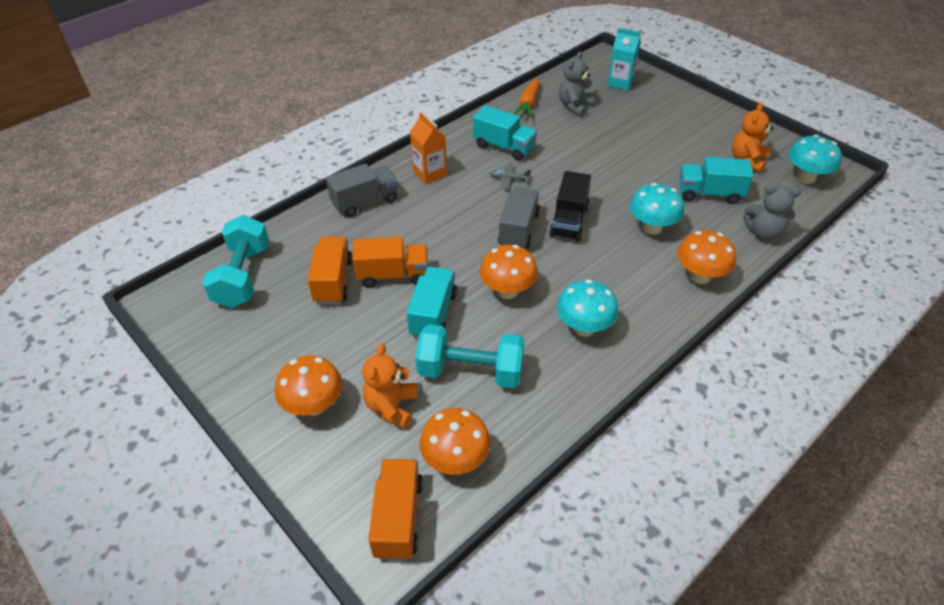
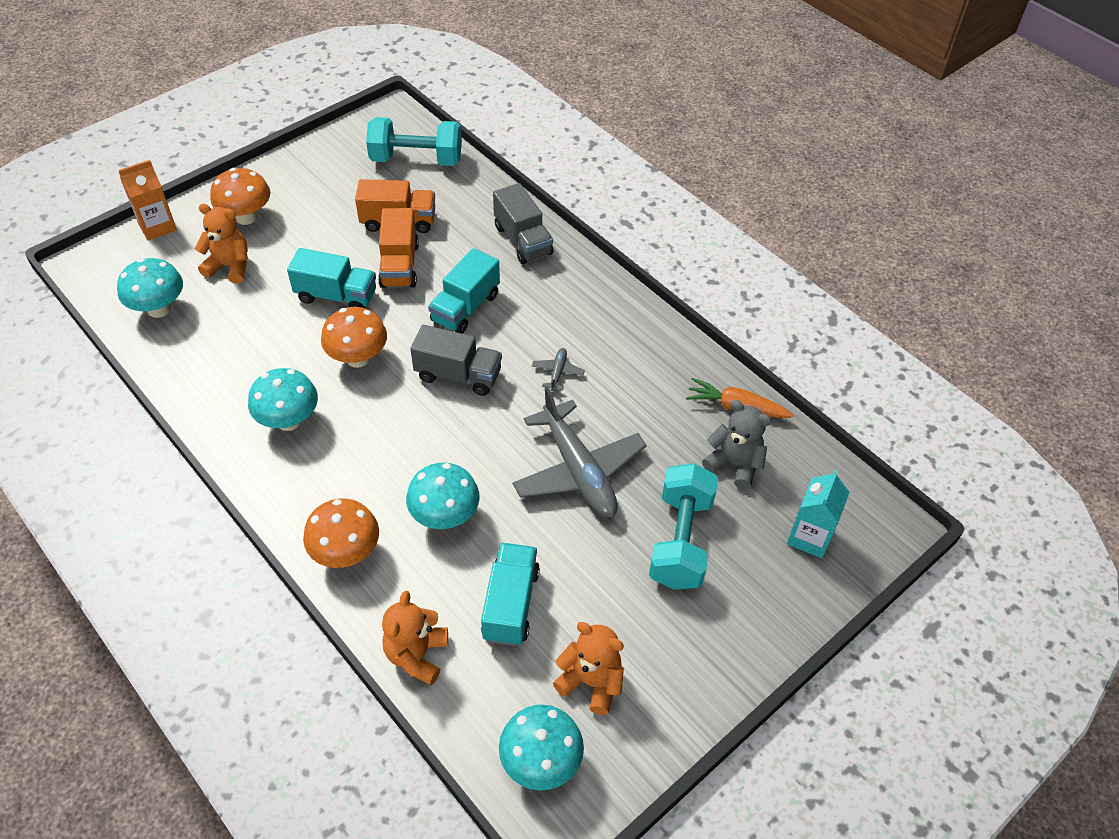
camera: 90 degrees right, 5 degrees up
orange truck [368,459,423,560] -> none
orange carton [410,112,447,184] -> orange carton moved to [118,160,177,241]
turquoise dumbbell [415,324,525,388] -> turquoise dumbbell moved to [649,463,718,590]
orange mushroom [420,408,491,475] -> turquoise mushroom [117,258,183,318]
turquoise truck [473,105,537,161] -> turquoise truck moved to [428,248,500,334]
black truck [549,171,591,241] -> none
grey teddy bear [743,185,801,241] -> orange teddy bear [382,591,448,686]
none -> grey plane [512,387,647,518]

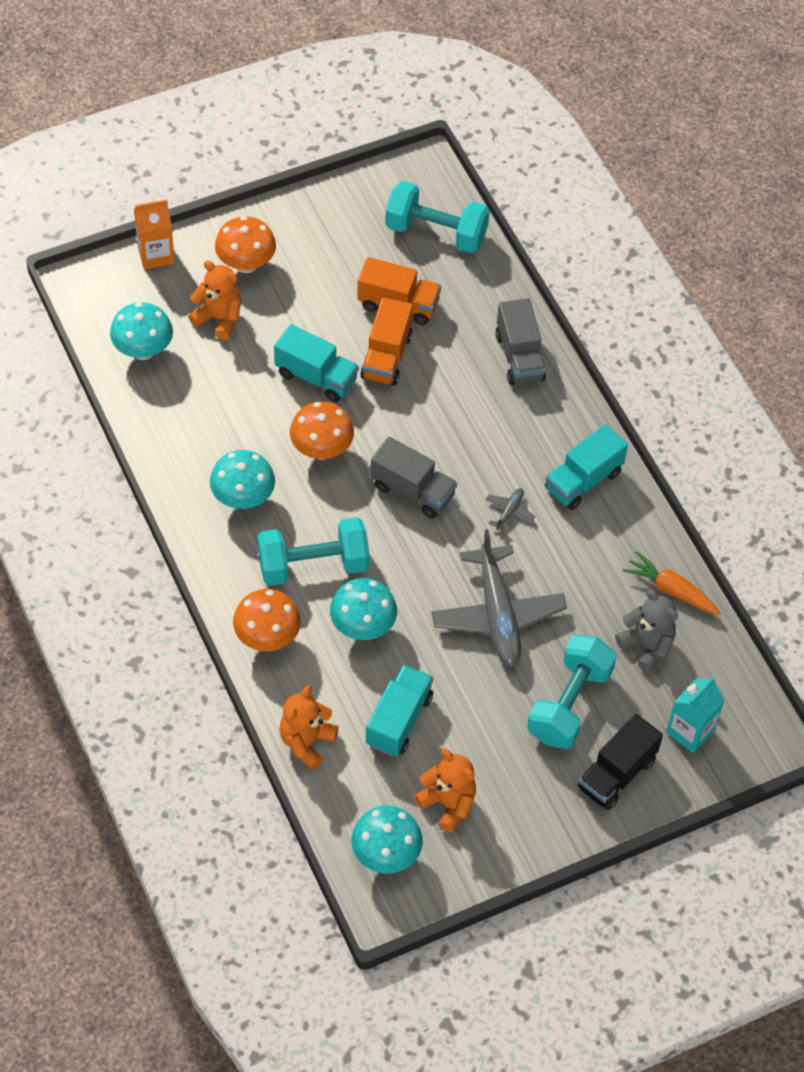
camera: 15 degrees right, 5 degrees up
turquoise truck [428,248,500,334] -> turquoise truck moved to [545,424,628,510]
none -> turquoise dumbbell [257,517,370,586]
none -> black truck [577,714,663,810]

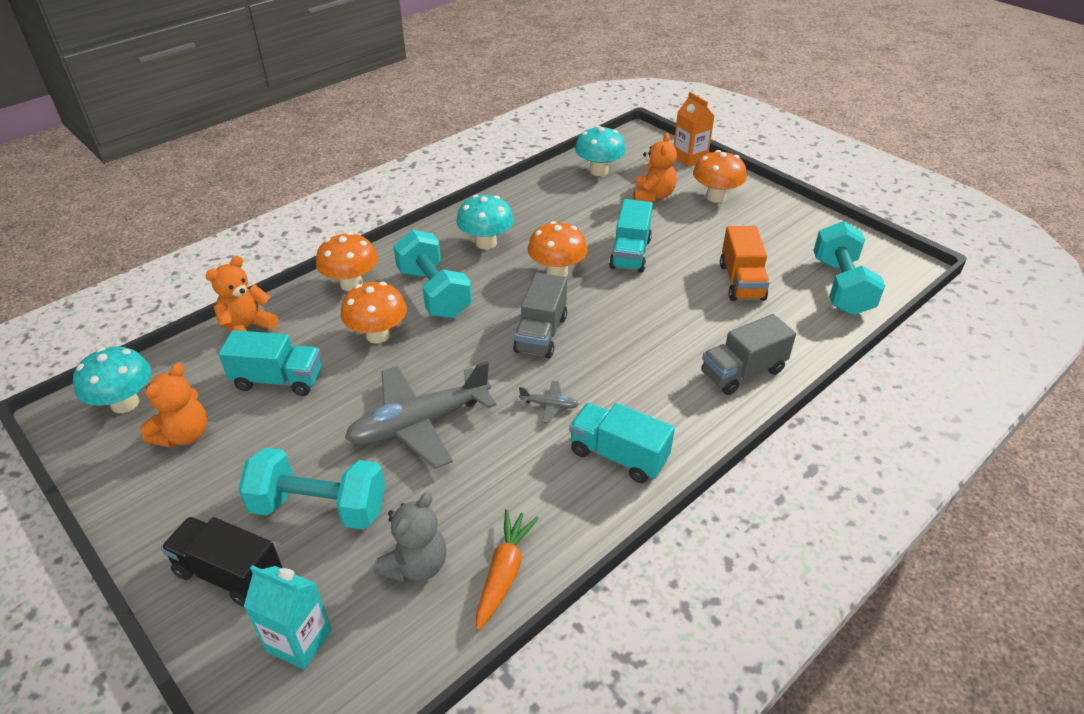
camera: 75 degrees right, 15 degrees down
orange teddy bear [279,685,338,770] -> orange teddy bear turned 60 degrees counterclockwise [206,256,278,334]
turquoise mushroom [330,578,397,640] -> orange mushroom [341,282,407,344]
orange truck [360,297,413,386] -> none

